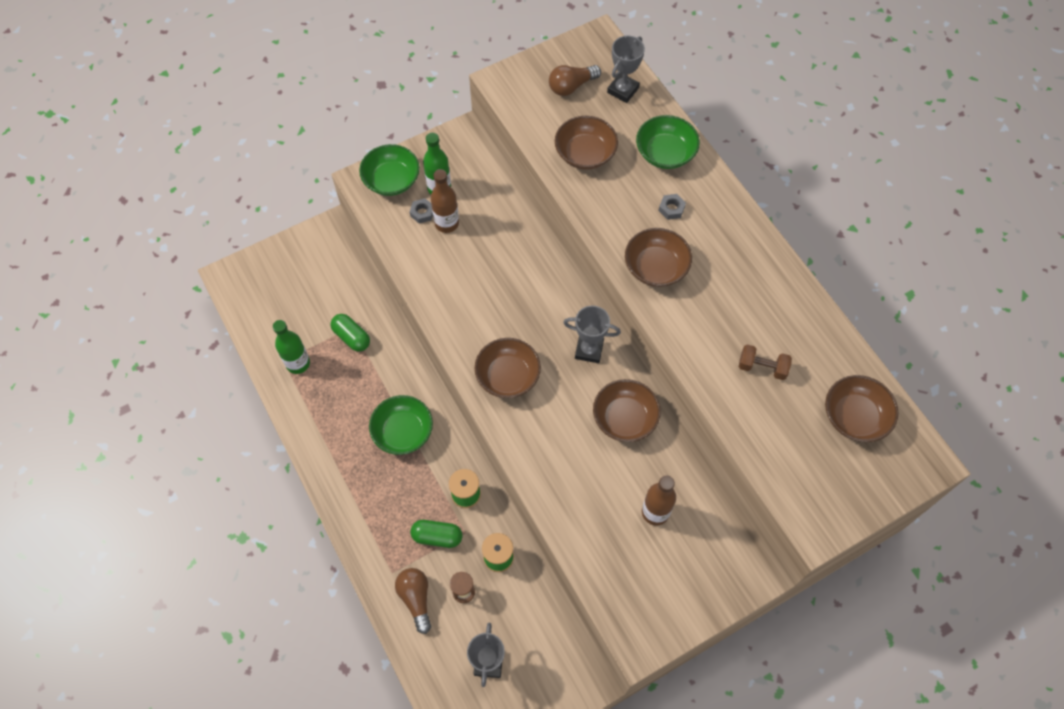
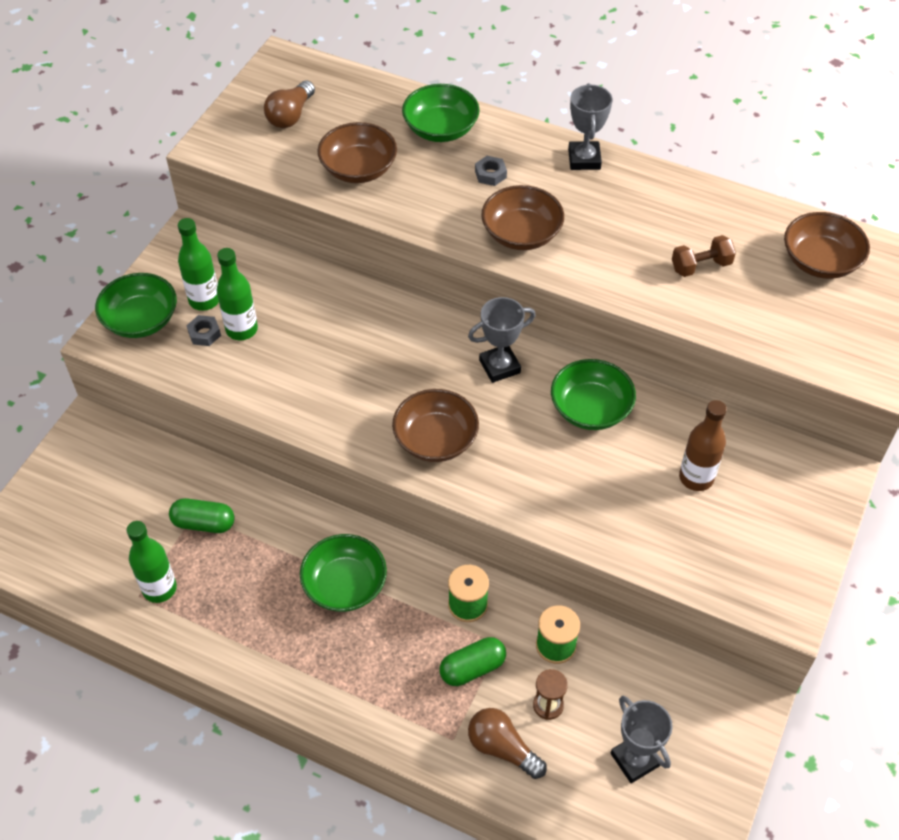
camera: 35 degrees left, 10 degrees down
brown bottle [431,169,459,233] -> green bottle [217,248,258,340]
brown bowl [593,379,661,442] -> green bowl [551,359,636,430]
grey trophy [607,36,645,103] -> grey trophy moved to [568,83,613,170]

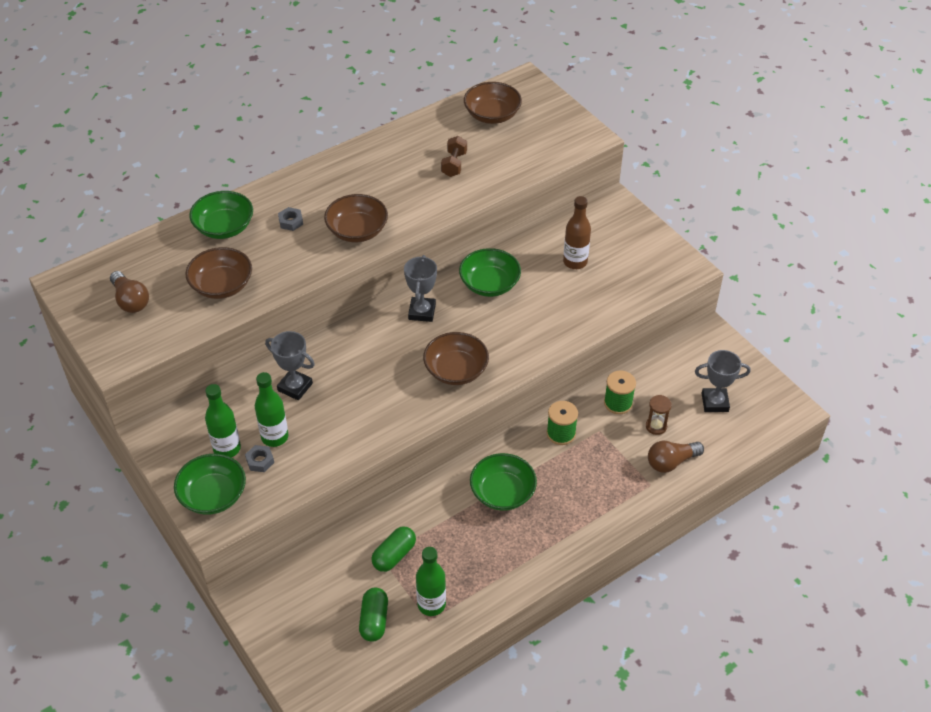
camera: 60 degrees left, 5 degrees down
green capsule [440,637,506,686] -> green capsule moved to [359,588,388,642]
grey trophy [568,83,613,170] -> grey trophy moved to [265,331,315,400]

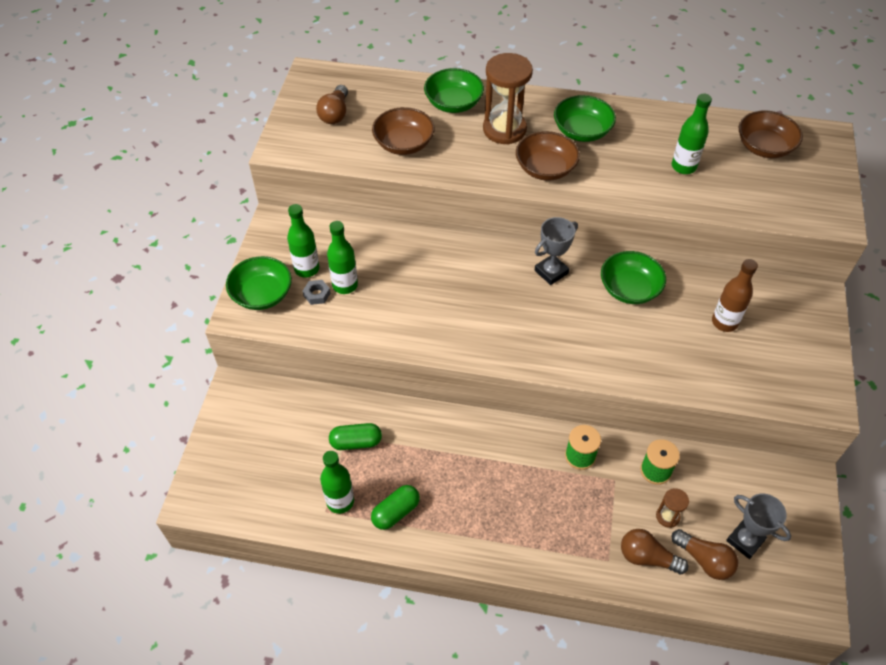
camera: 45 degrees right, 5 degrees up
grey trophy [265,331,315,400] -> none
grey nut [278,207,303,231] -> brown hourglass [483,53,533,145]
green capsule [359,588,388,642] -> green capsule moved to [371,485,420,530]
brown bowl [423,332,489,385] -> none
brown dumbbell [441,136,467,177] -> green bottle [672,94,712,174]
green bowl [470,453,537,511] -> green bowl moved to [554,95,616,142]
none -> brown light bulb [672,529,738,580]

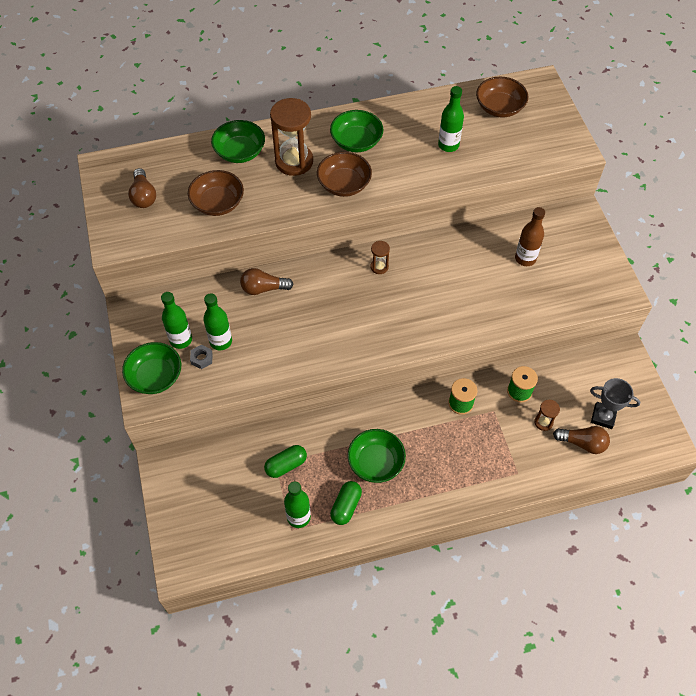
camera: 25 degrees left, 5 degrees up
grey trophy [535,217,578,285] -> brown hourglass [370,241,390,274]
green bowl [601,251,666,304] -> green bowl moved to [348,429,406,483]
brown light bulb [621,529,688,574] -> brown light bulb moved to [240,268,294,295]

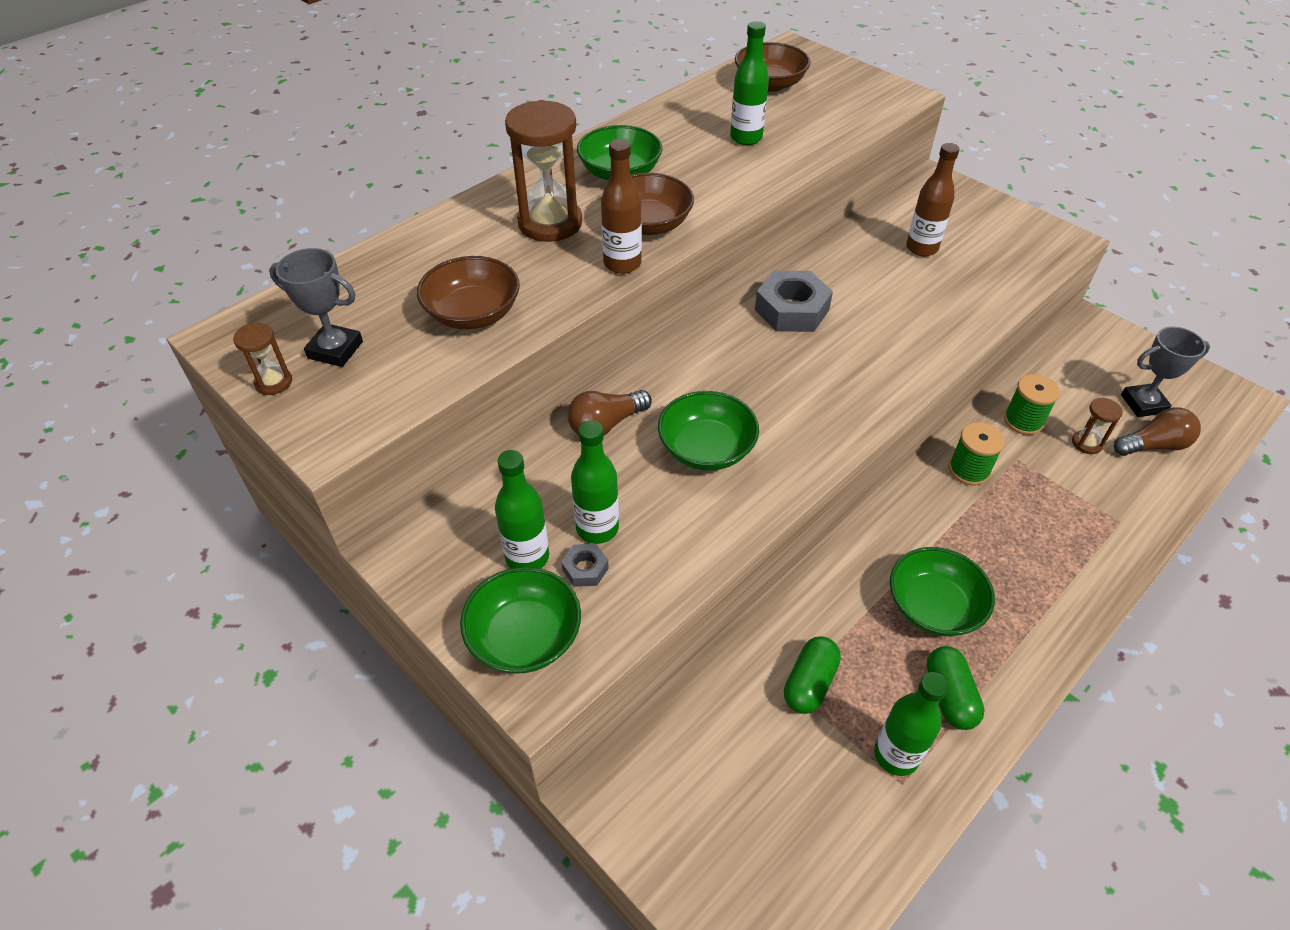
camera: 30 degrees left, 10 degrees down
brown light bulb [128,168,156,208] -> grey trophy [269,248,363,367]
green bowl [211,120,265,163] -> green bowl moved to [658,391,759,471]
brown hourglass [370,241,390,274] -> brown hourglass moved to [233,323,292,395]
none -> brown bottle [601,139,642,274]
none -> grey nut [755,271,833,332]

